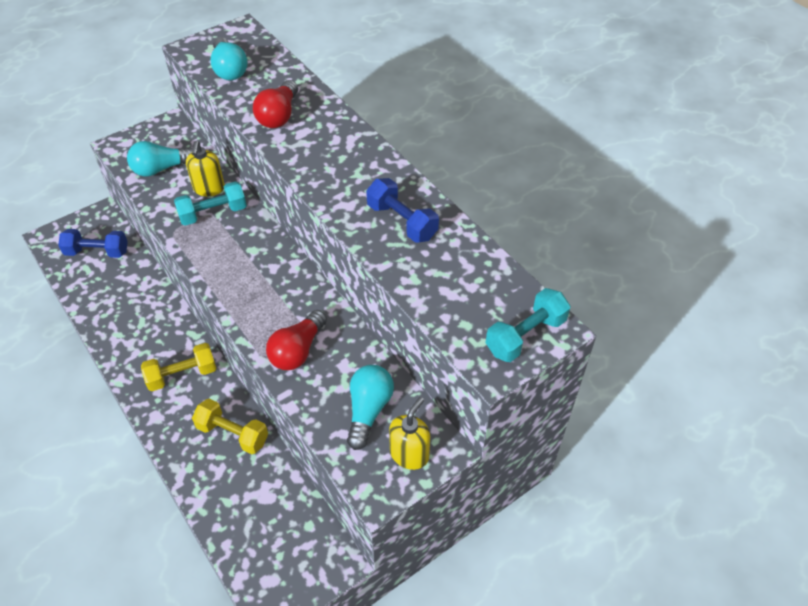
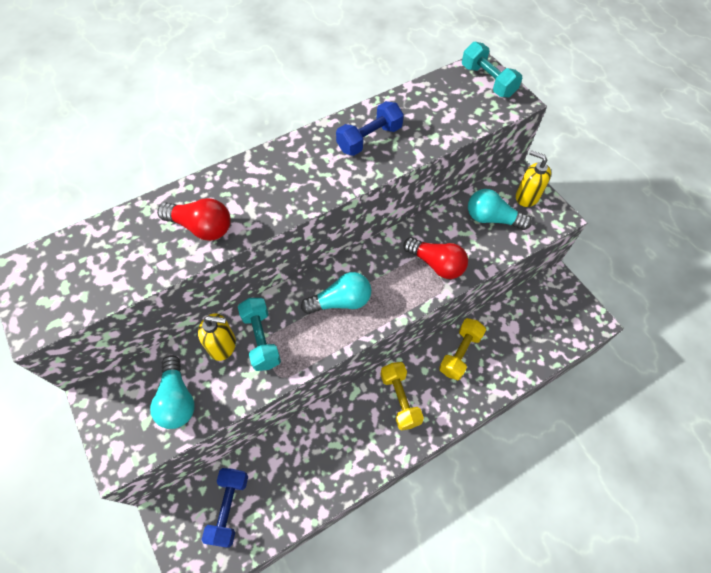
camera: 85 degrees left, 10 degrees up
turquoise light bulb [210,37,248,80] -> turquoise light bulb moved to [301,272,371,314]

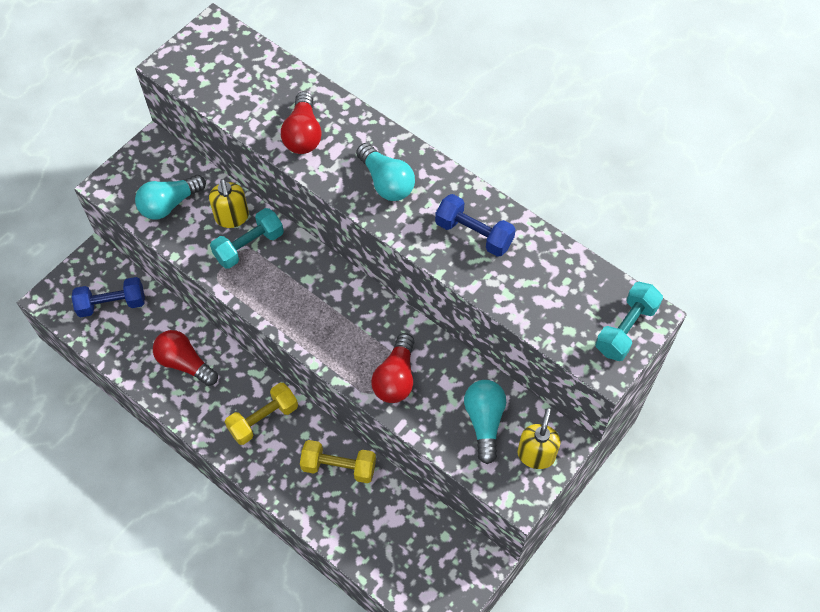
camera: 70 degrees right, 0 degrees up
turquoise light bulb [301,272,371,314] -> turquoise light bulb moved to [356,143,415,201]
none -> red light bulb [153,330,218,386]

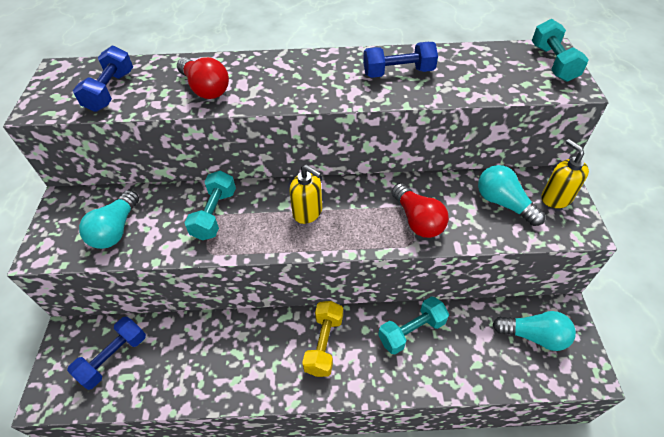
camera: 40 degrees left, 10 degrees down
red light bulb [153,330,218,386] -> none
yellow soap dispenser [209,179,249,228] -> yellow soap dispenser moved to [290,165,322,224]
yellow dumbbell [300,440,376,483] -> turquoise dumbbell [378,296,449,354]
turquoise light bulb [356,143,415,201] -> turquoise light bulb moved to [493,311,576,351]
none -> blue dumbbell [73,46,133,112]

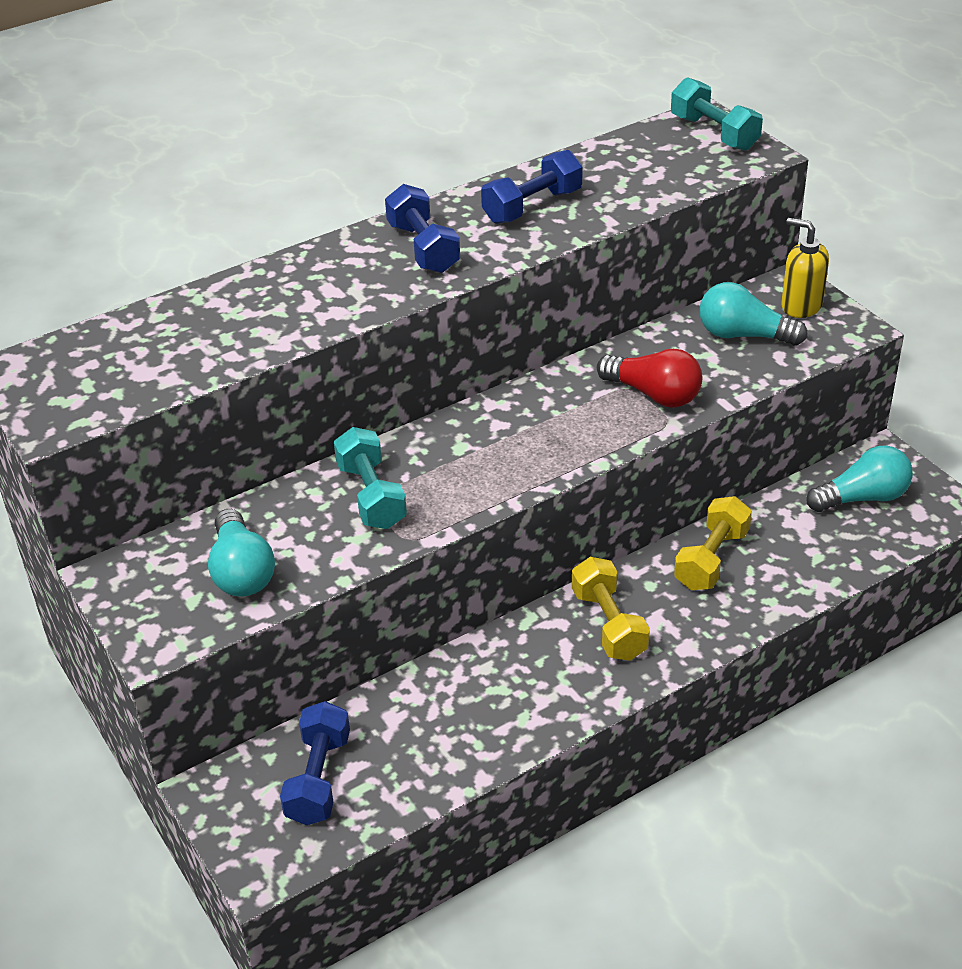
camera: 30 degrees left, 10 degrees down
blue dumbbell [73,46,133,112] -> blue dumbbell moved to [385,184,460,273]
red light bulb [177,57,229,99] -> none
yellow soap dispenser [290,165,322,224] -> none
turquoise dumbbell [378,296,449,354] -> yellow dumbbell [674,496,752,590]

